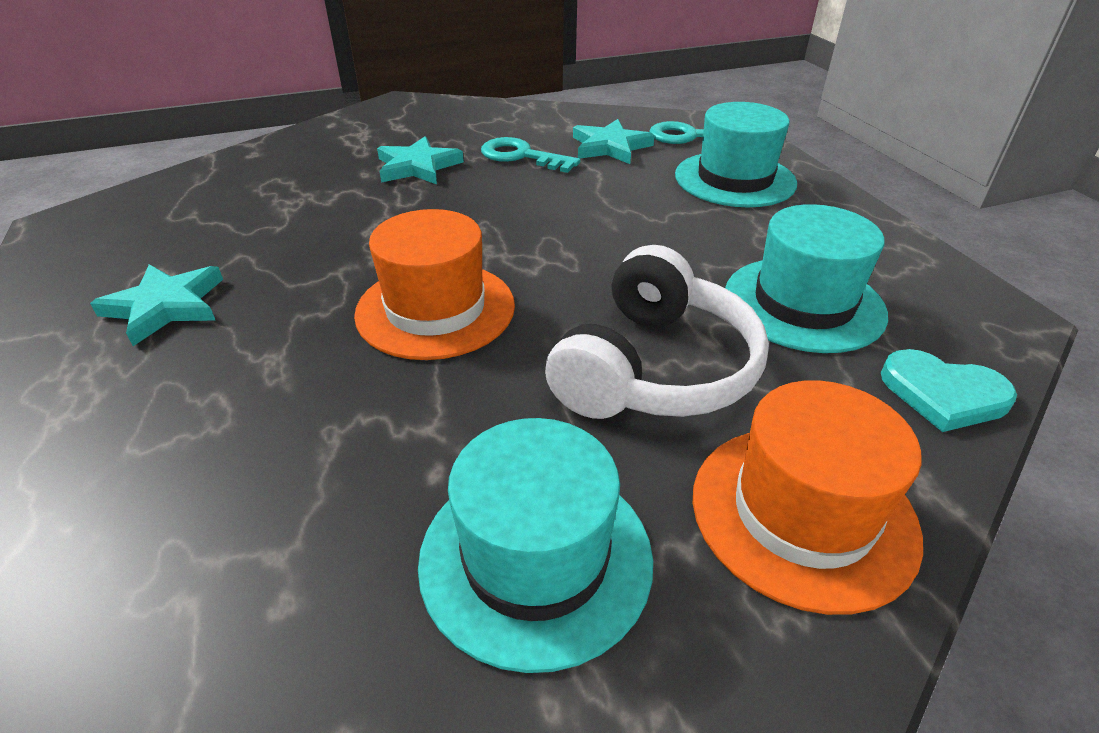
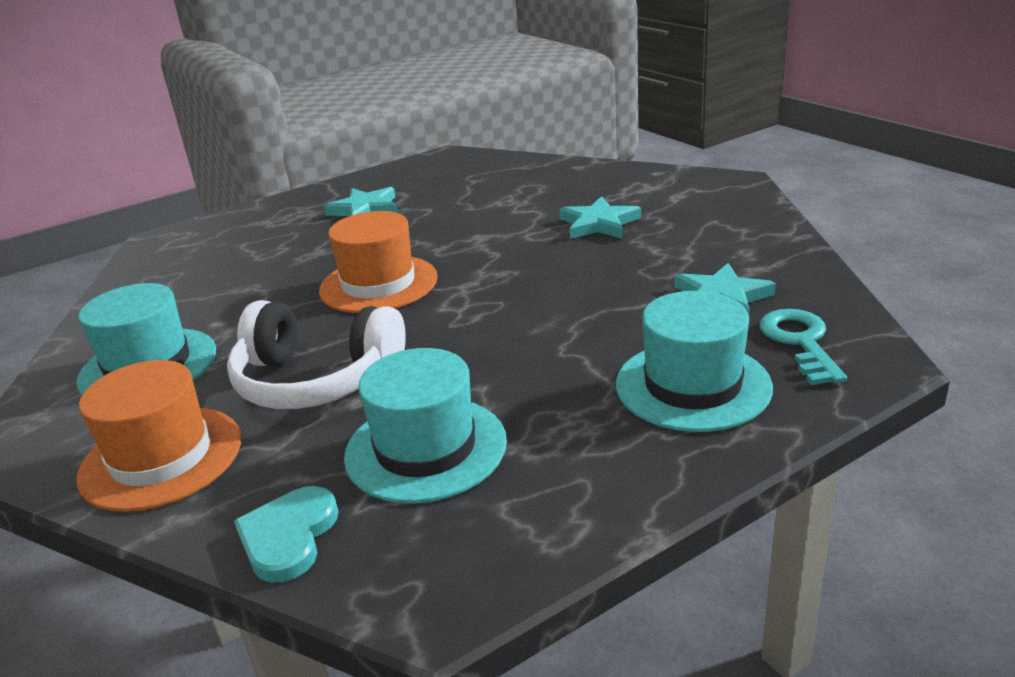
camera: 80 degrees right, 10 degrees down
turquoise key [481,137,580,173] -> none

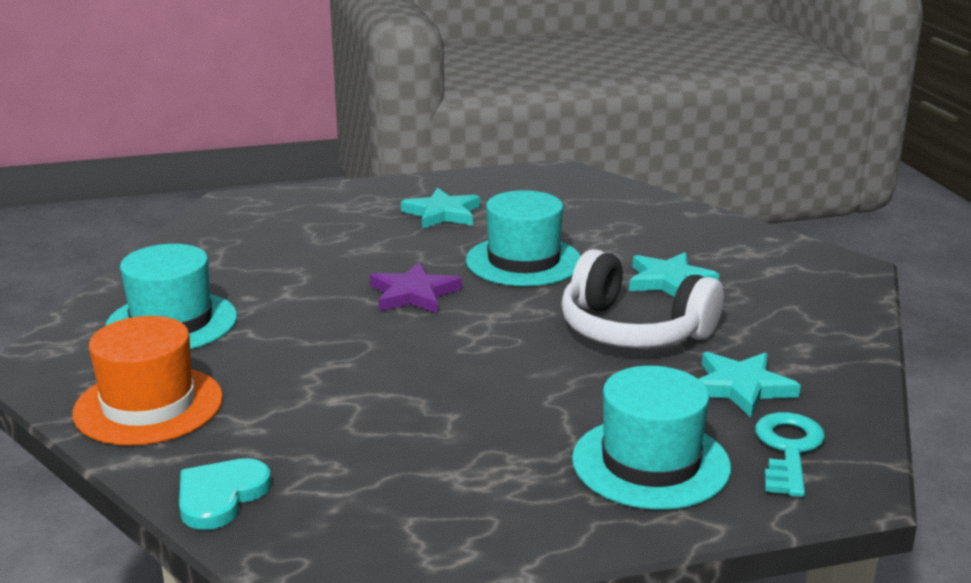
camera: 15 degrees right, 5 degrees down
white headphones [227,300,406,409] -> white headphones moved to [561,249,724,348]
orange hat [319,211,438,313] -> purple star [370,262,462,313]
turquoise hat [344,348,507,503] -> turquoise hat moved to [466,190,581,286]

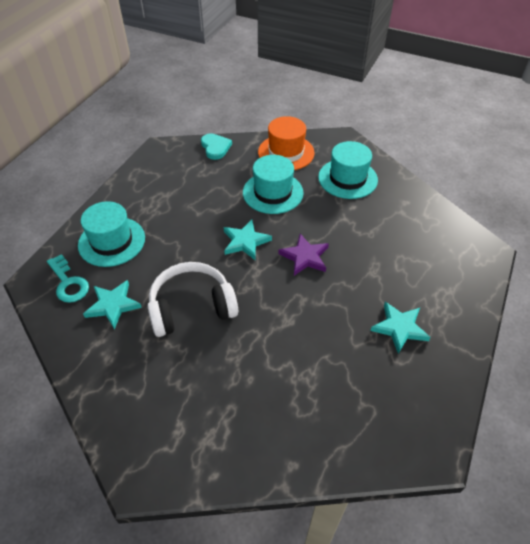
camera: 130 degrees right, 25 degrees up
turquoise hat [466,190,581,286] -> turquoise hat moved to [243,155,304,214]
turquoise star [629,252,719,297] -> turquoise star moved to [224,220,272,260]

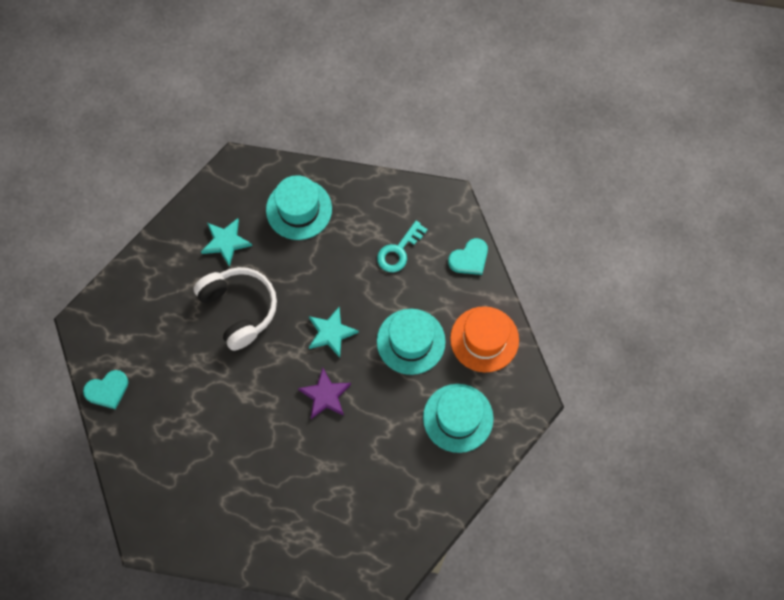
camera: 75 degrees right, 20 degrees up
turquoise key [47,254,89,303] -> turquoise key moved to [377,221,428,272]
turquoise star [370,302,431,354] -> none
none -> turquoise heart [83,370,128,410]

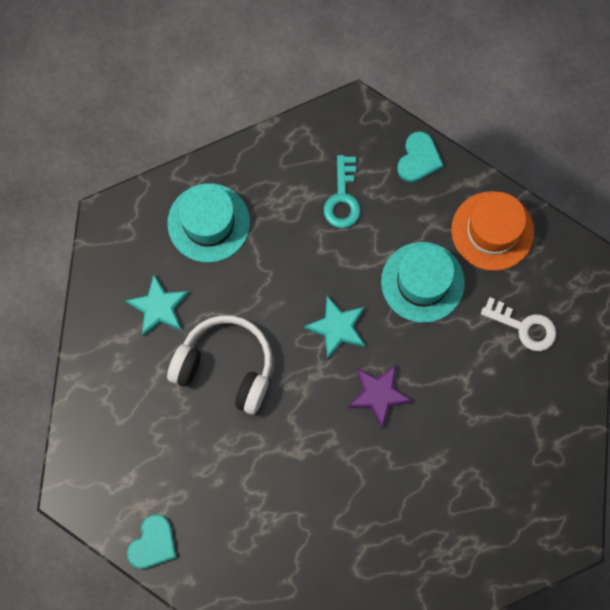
camera: 35 degrees left, 5 degrees up
turquoise hat [423,384,494,453] -> white key [481,297,557,351]

